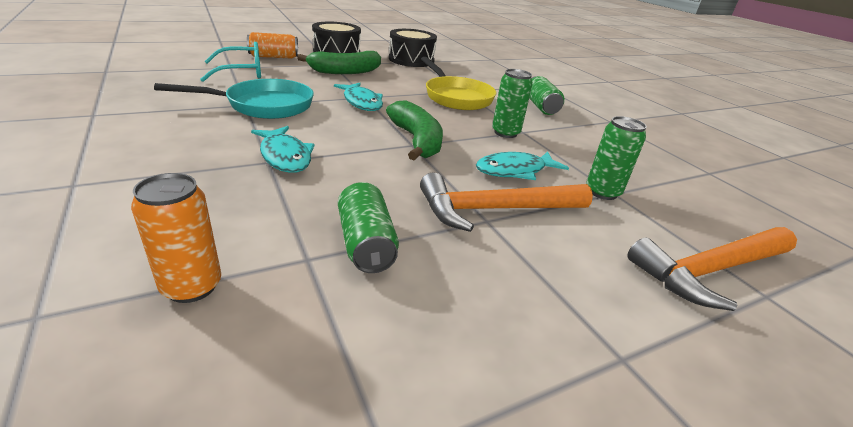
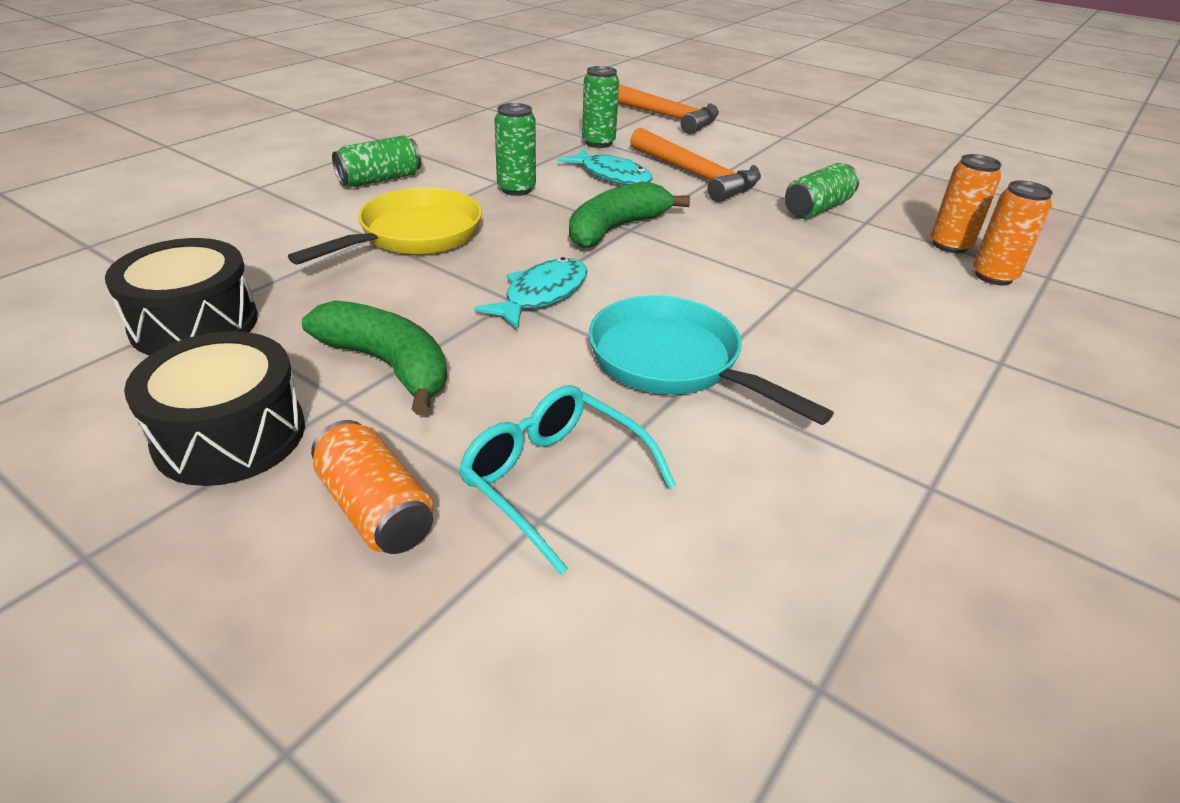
camera: 115 degrees left, 5 degrees up
turquoise fish [251,126,314,173] -> none
none -> orange can [973,180,1053,285]

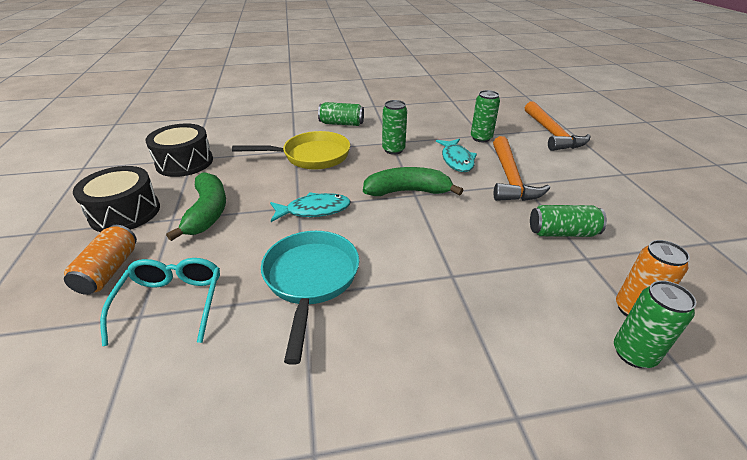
camera: 45 degrees right, 0 degrees up
orange can [973,180,1053,285] -> green can [614,280,696,368]

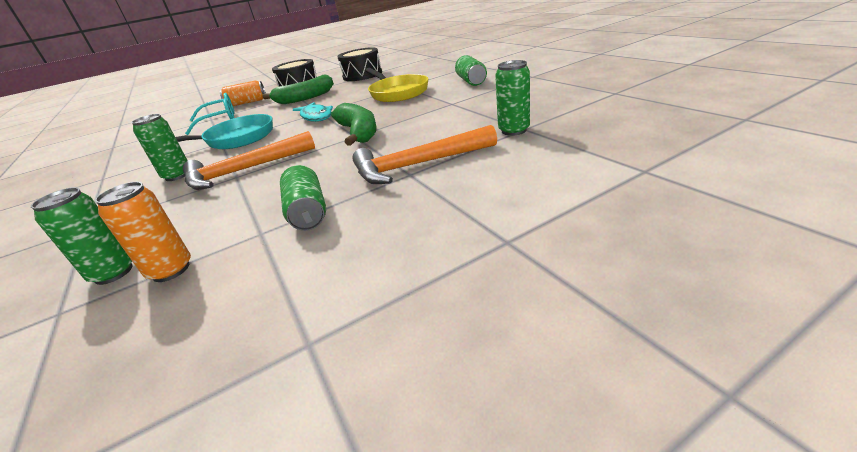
camera: 75 degrees right, 5 degrees down
green can [382,100,407,155] -> green can moved to [131,114,188,181]
turquoise fish [436,139,477,172] -> none
orange hammer [525,101,591,151] -> orange hammer moved to [183,131,315,190]

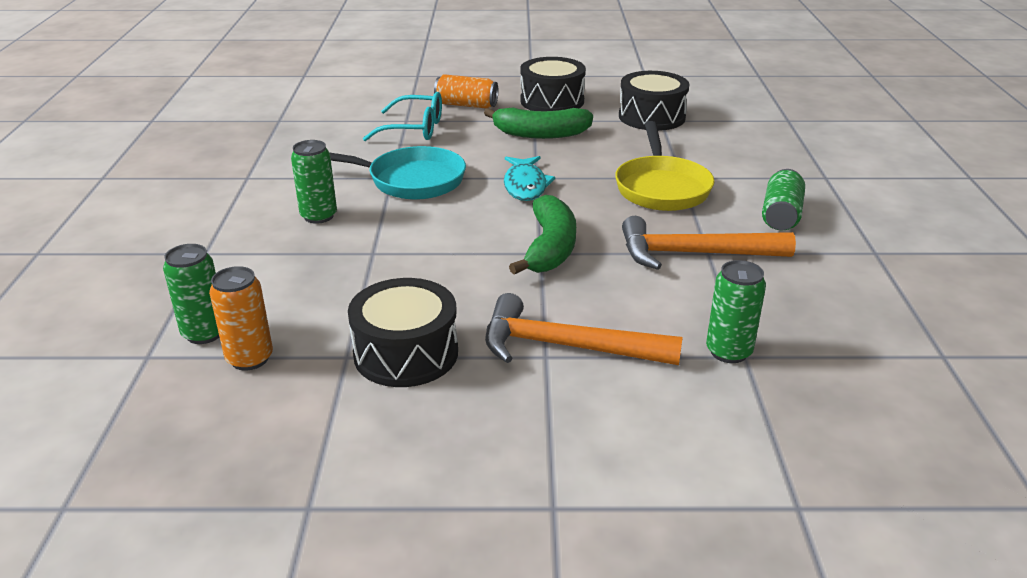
camera: 25 degrees right, 0 degrees up
orange hammer [183,131,315,190] -> orange hammer moved to [622,216,796,270]
green can [280,165,326,231] -> black drum [348,278,458,387]

